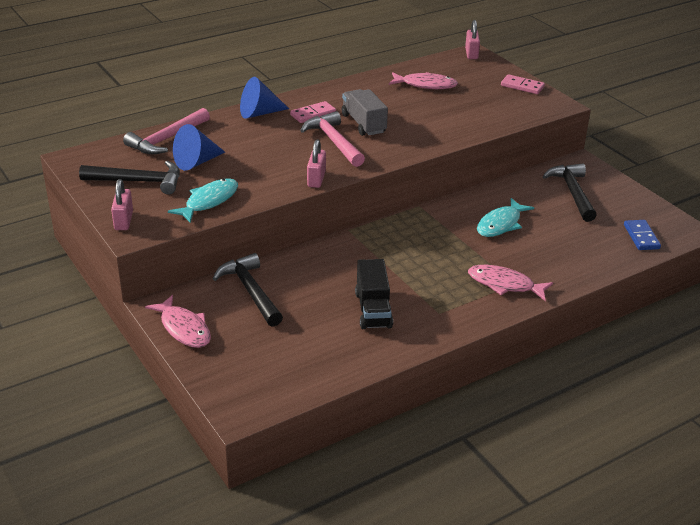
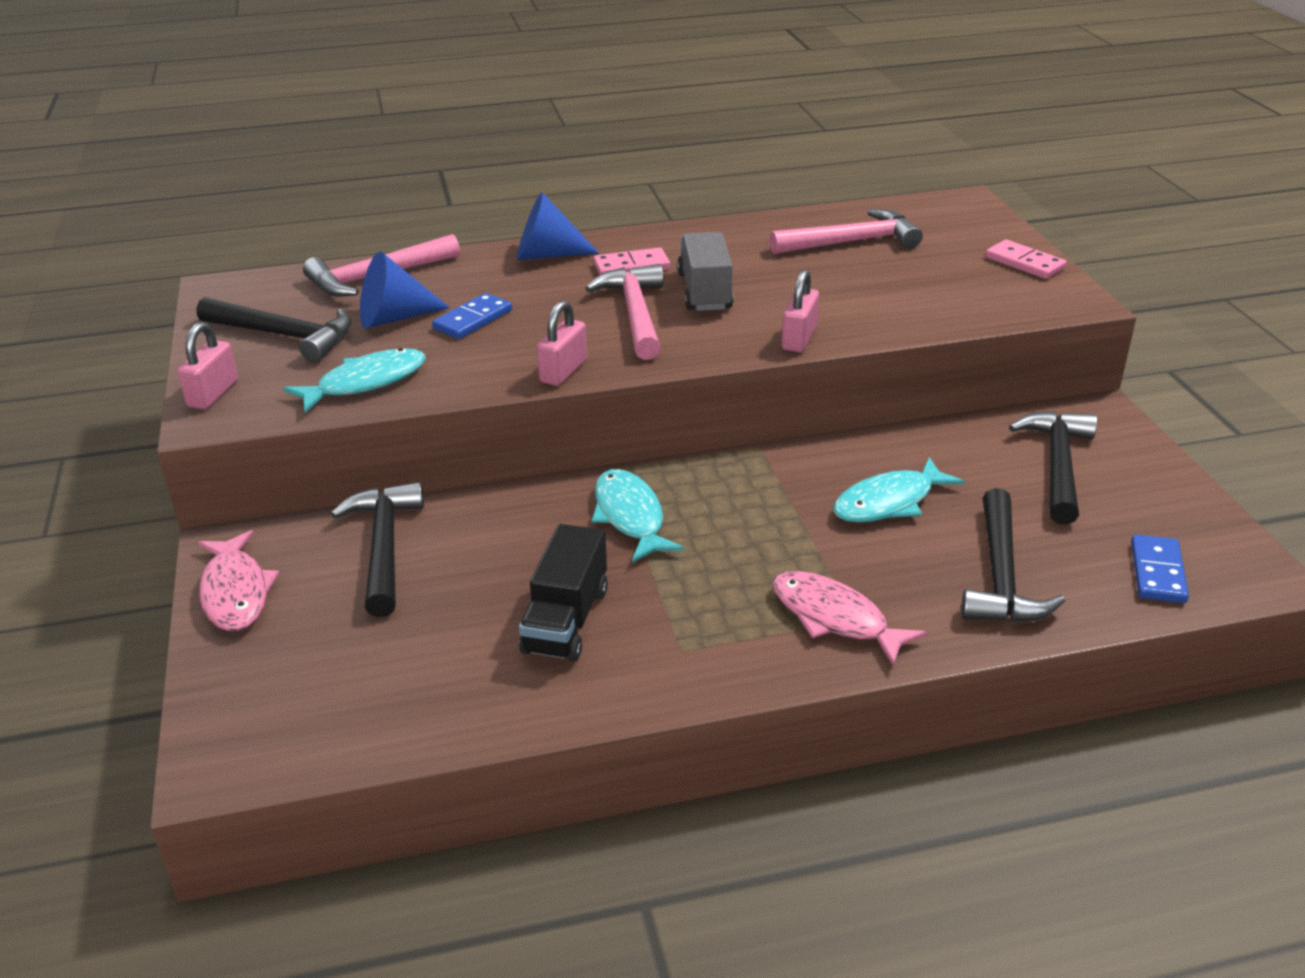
camera: 20 degrees right, 0 degrees up
pink fish [389,72,458,89] -> pink hammer [770,209,923,254]
pink padlock [465,20,480,59] -> pink padlock moved to [782,269,819,352]
none -> blue domino [432,293,512,339]
none -> turquoise fish [592,469,684,563]
none -> black hammer [961,488,1065,623]

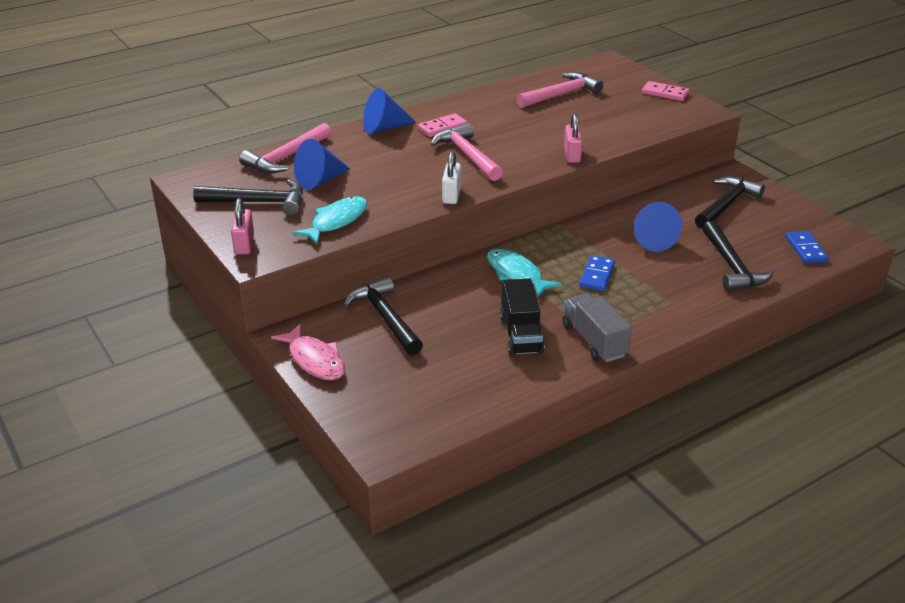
camera: 20 degrees left, 0 degrees up
blue domino [432,293,512,339] -> blue domino moved to [579,255,615,291]
pink padlock [537,300,587,386] -> white padlock [442,151,461,204]
grey truck [677,232,734,311] -> grey truck moved to [562,293,632,362]
pink fish [772,571,927,667] -> none
turquoise fish [833,457,965,522] -> blue cone [634,202,682,252]
black hammer [1009,411,1097,525] -> black hammer turned 45 degrees clockwise [695,176,765,229]

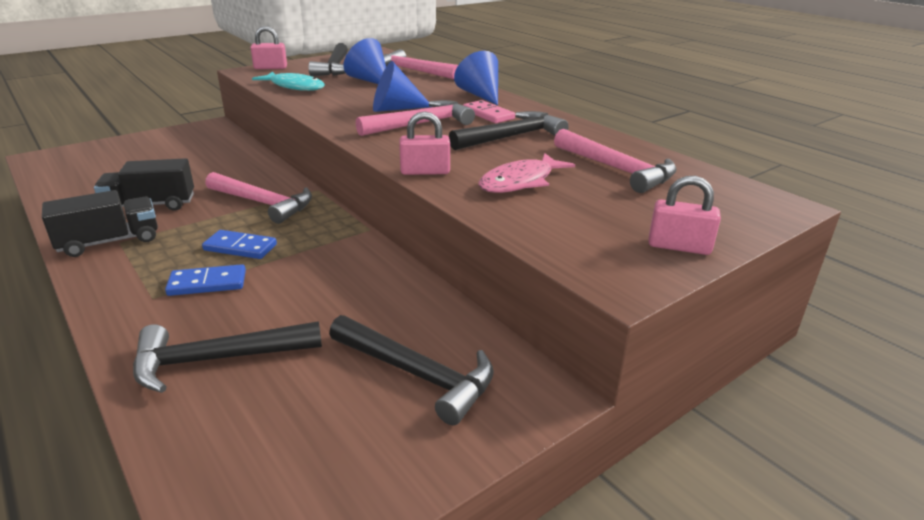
camera: 85 degrees right, 5 degrees down
pink fish [271,324,345,380] -> pink fish moved to [479,153,575,193]
black hammer [343,276,423,355] -> black hammer moved to [449,111,569,150]
white padlock [442,151,461,204] -> none
turquoise fish [487,249,562,297] -> pink hammer [205,172,312,224]
grey truck [562,293,632,362] -> black truck [42,190,158,257]
blue cone [634,202,682,252] -> blue cone moved to [373,61,431,112]
pink domino [642,81,689,101] -> pink padlock [648,176,721,255]
blue domino [785,231,829,264] -> blue domino moved to [165,264,246,296]

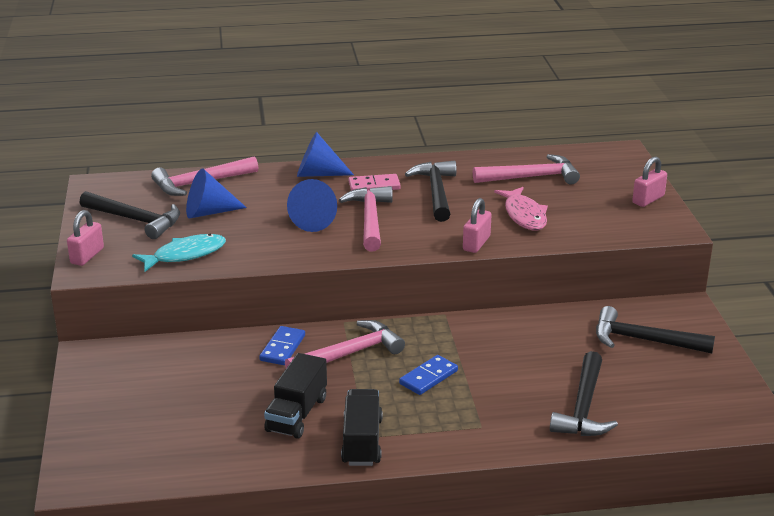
camera: 60 degrees left, 0 degrees up
blue domino [165,264,246,296] -> blue domino moved to [259,326,305,365]
black hammer [329,315,494,425] -> black hammer turned 135 degrees counterclockwise [596,306,715,353]

